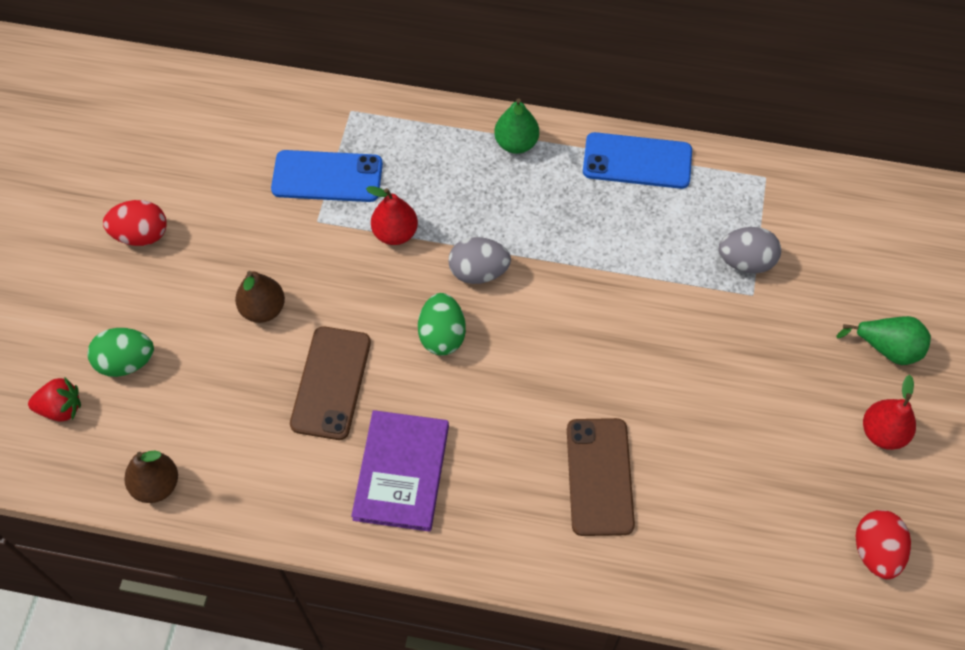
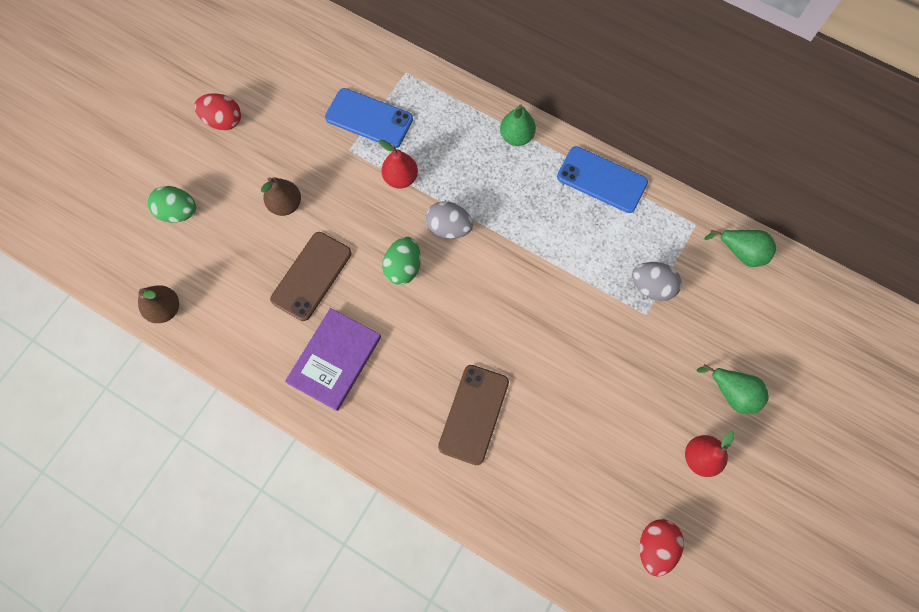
camera: 20 degrees right, 10 degrees up
red strawberry [28,378,81,422] -> none
none -> green pear [704,230,777,267]

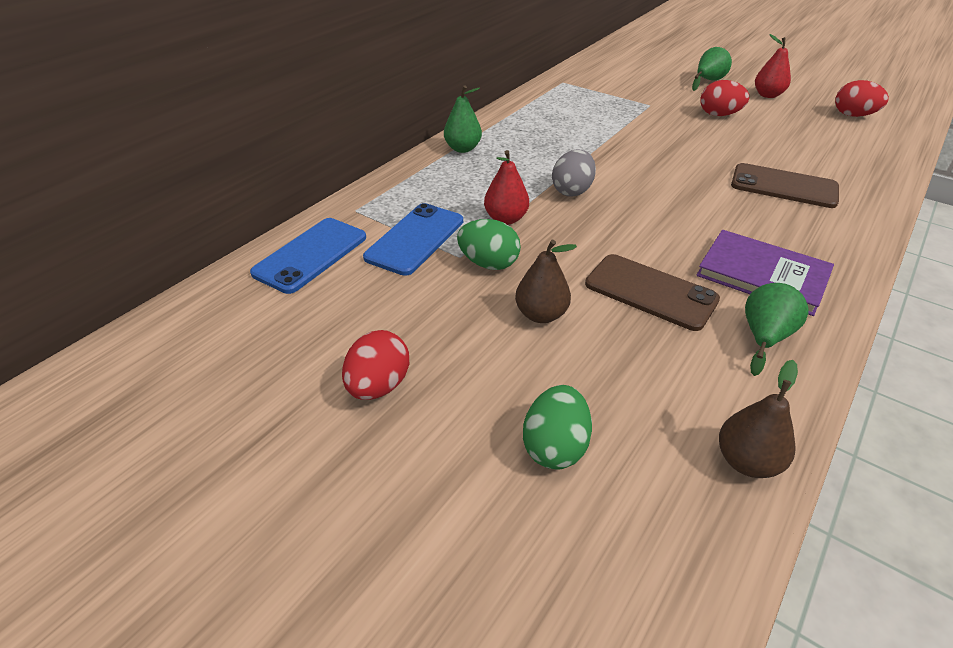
camera: 85 degrees left, 30 degrees down
green egg [382,237,421,285] -> green egg moved to [457,219,521,270]
blue phone [557,146,648,213] -> blue phone moved to [250,218,366,294]
grey egg [632,262,681,301] -> none
green pear [704,230,777,267] -> green pear moved to [745,283,809,376]
none -> red egg [700,80,749,116]

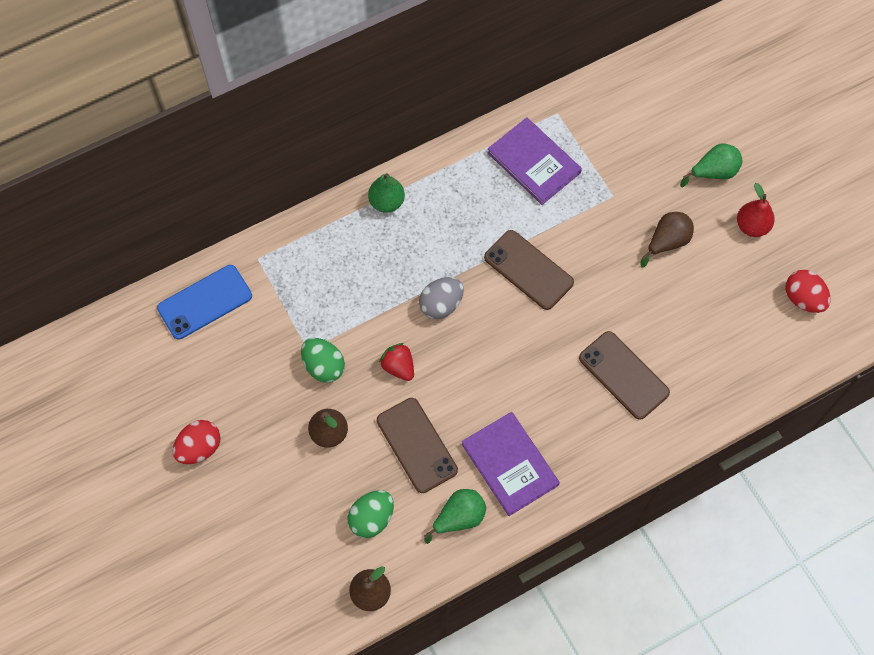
camera: 25 degrees right, 25 degrees up
blue phone [363,203,463,276] -> none
red pear [484,150,529,225] -> none
green egg [523,385,592,469] -> green egg moved to [348,490,394,538]
red egg [700,80,749,116] -> brown pear [640,212,694,268]
none -> red strawberry [379,343,414,381]
none -> brown phone [484,230,574,310]
none -> purple book [487,117,582,205]

